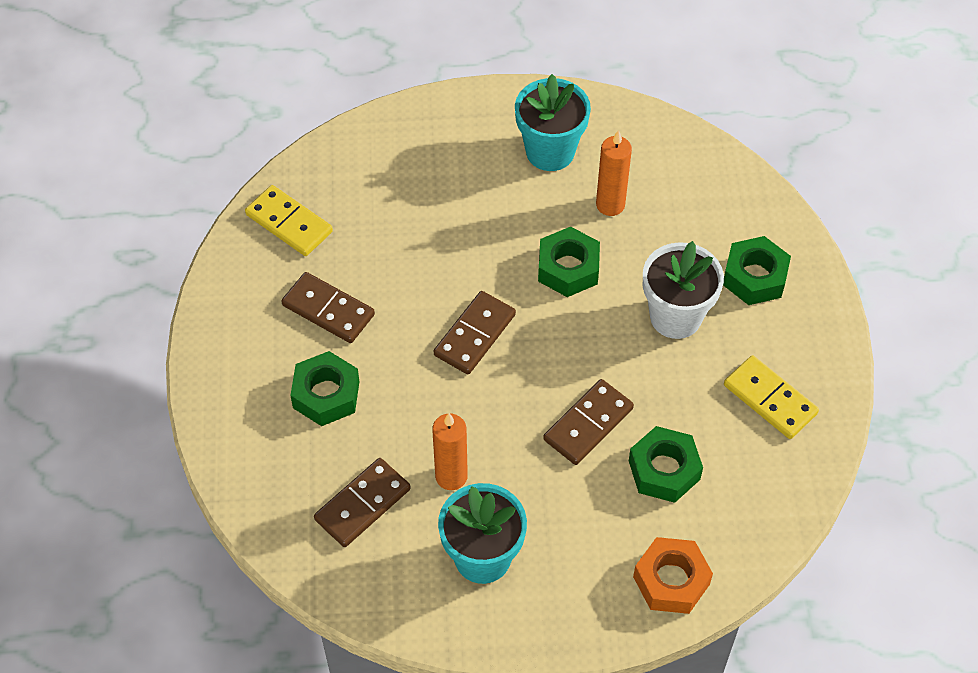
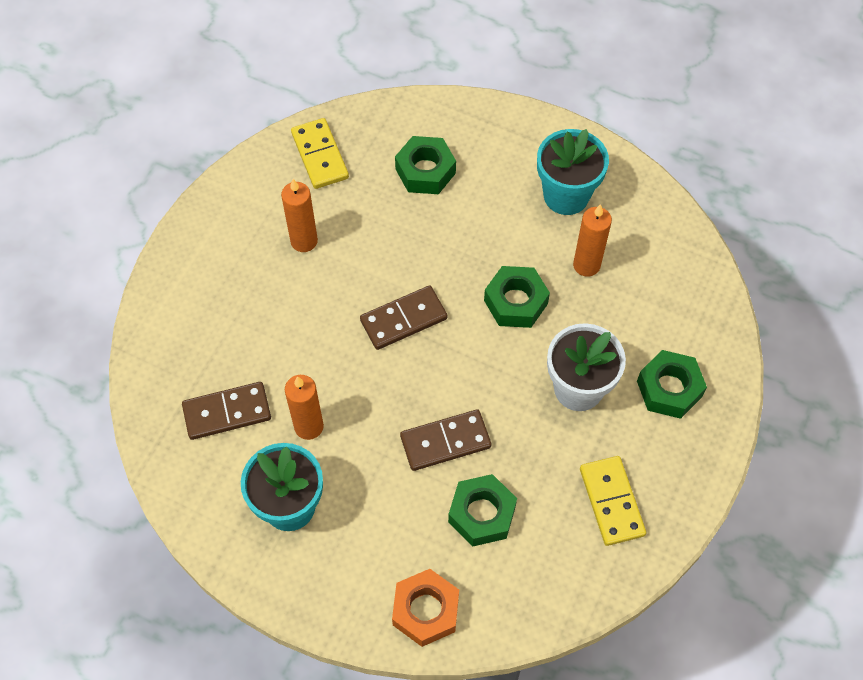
camera: 30 degrees right, 5 degrees up
brown domino [282,272,375,343] -> orange candle [281,179,318,252]
green nut [290,351,359,426] -> green nut moved to [395,136,456,194]

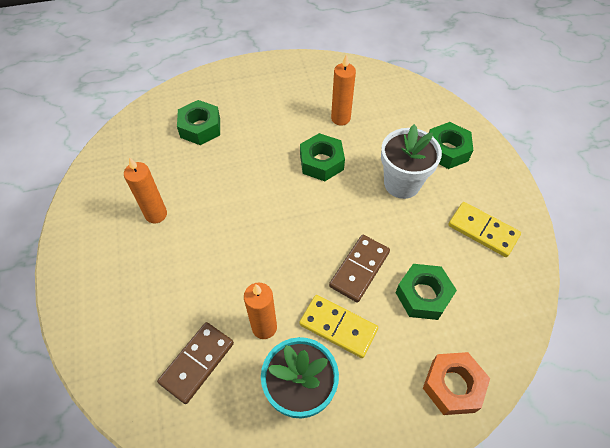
camera: 40 degrees left, 5 degrees down
yellow domino [291,118,349,189] -> yellow domino moved to [299,295,378,358]
brown domino [360,285,447,350] -> none
turquoise flower pot [537,129,609,215] -> none

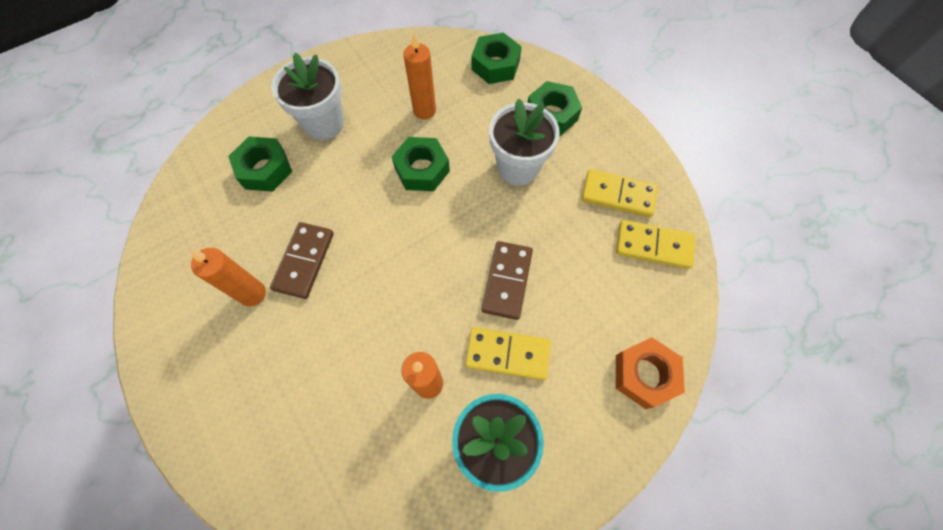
camera: 20 degrees left, 10 degrees up
brown domino [157,322,234,404] -> brown domino moved to [270,222,334,299]
green nut [396,264,457,320] -> green nut moved to [471,32,522,84]
none -> white flower pot [271,53,344,140]
none -> yellow domino [616,220,695,269]

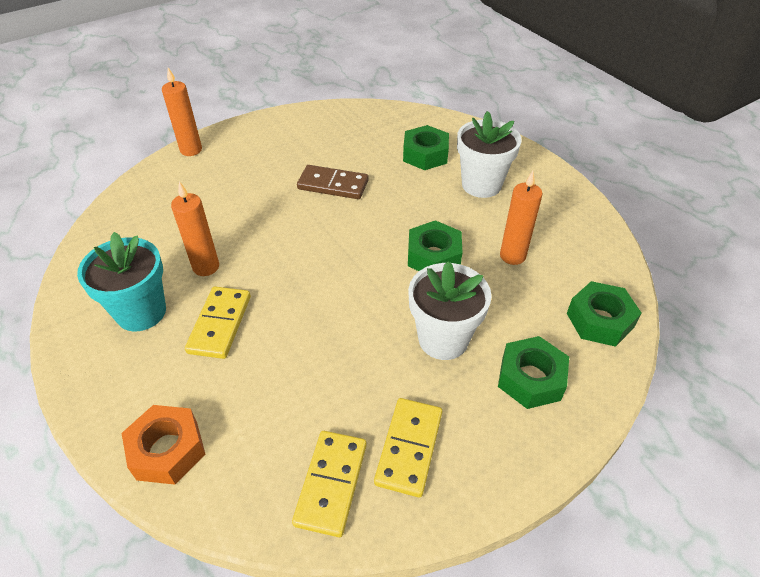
camera: 90 degrees right, 20 degrees down
orange candle [190,248,266,307] -> orange candle moved to [162,68,202,156]
brown domino [482,241,533,320] -> none

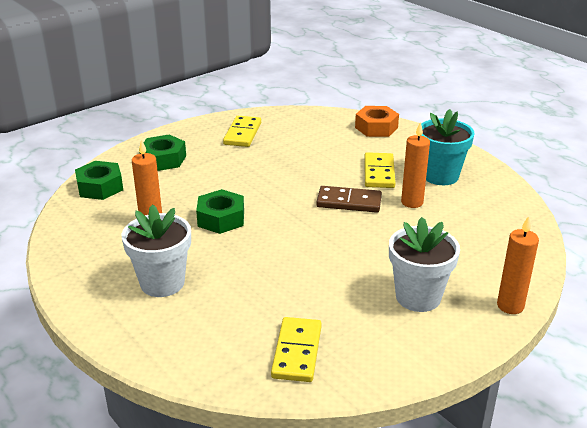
camera: 175 degrees right, 15 degrees down
yellow domino [292,431,367,537] -> yellow domino moved to [271,317,322,382]
brown domino [297,165,369,199] -> brown domino moved to [316,186,382,213]
green nut [403,125,449,170] -> none
white flower pot [408,262,491,360] -> white flower pot moved to [389,217,460,312]

